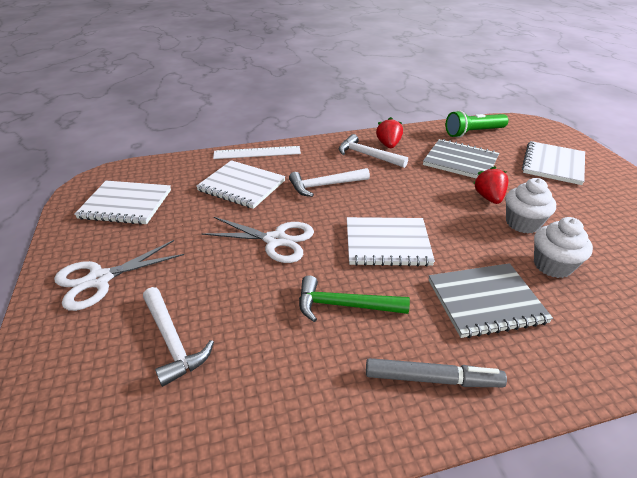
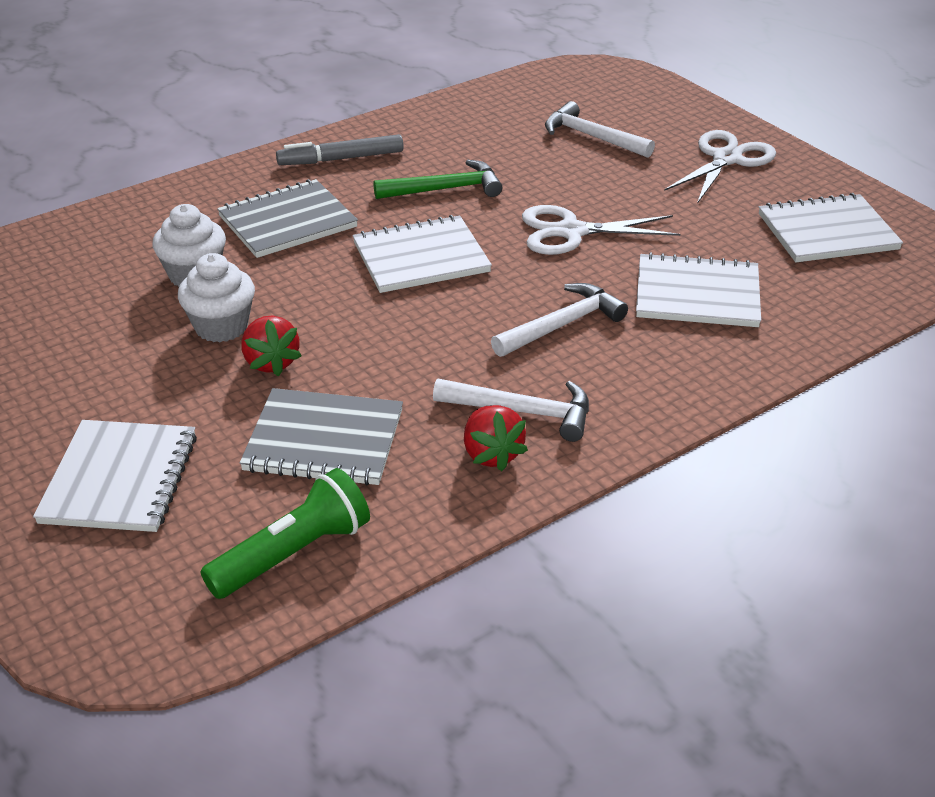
camera: 160 degrees right, 0 degrees up
white ruler [213,146,301,159] -> none

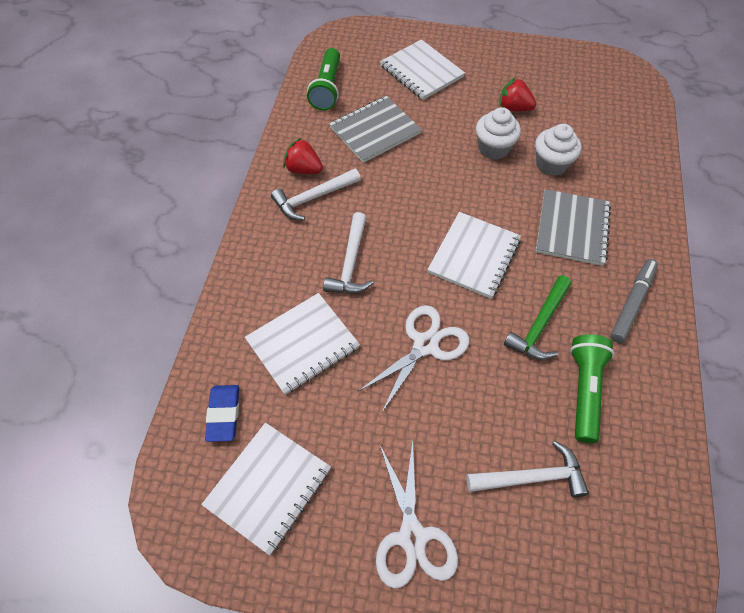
camera: 135 degrees right, 20 degrees up
red strawberry [241,316,302,376] -> red strawberry moved to [499,78,536,111]
none -> blue eraser [205,385,239,442]
none -> green flashlight [570,334,614,443]

